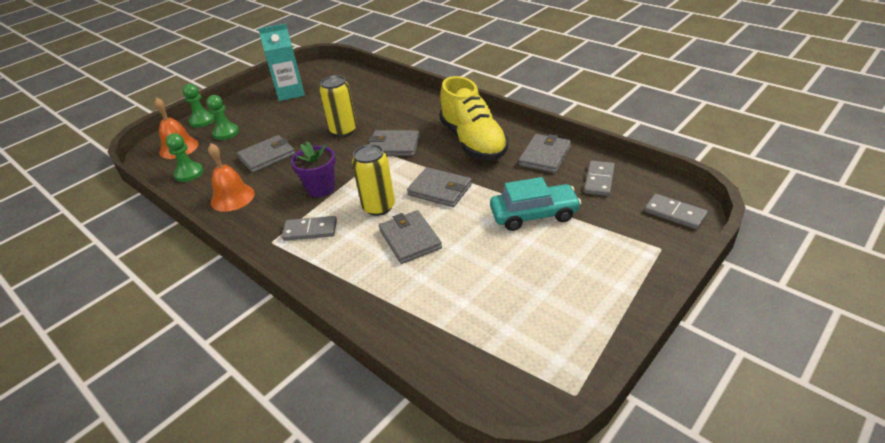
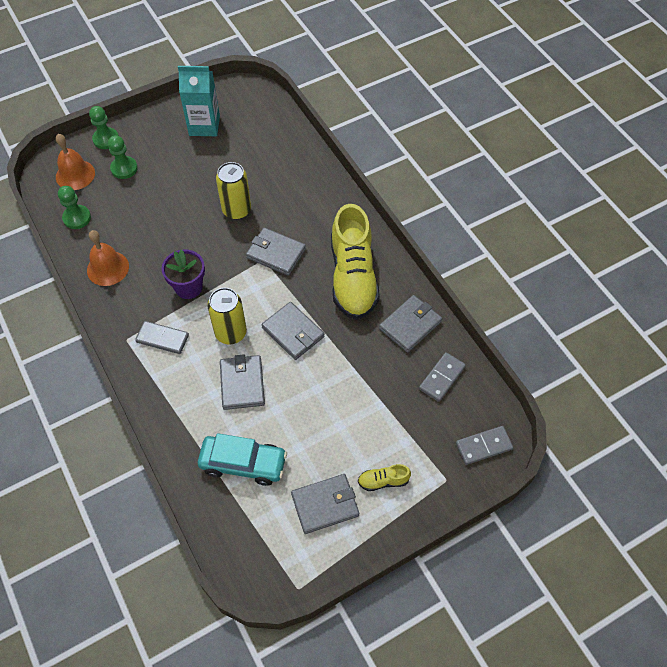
camera: 15 degrees right, 20 degrees up
grey wallet [237,135,295,173] -> grey wallet moved to [291,474,359,534]
turquoise car [490,177,581,231] -> turquoise car moved to [198,433,287,486]
grey domino [644,194,708,230] -> grey domino turned 75 degrees counterclockwise [456,426,513,465]
none -> yellow shoe [358,464,411,491]

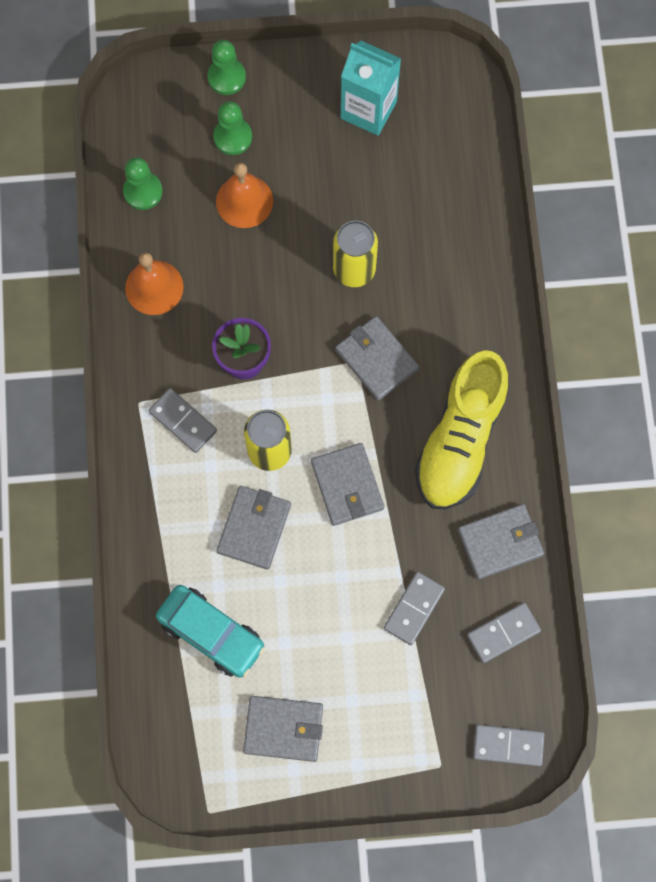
camera: 25 degrees right, 15 degrees up
orange bell [56,134,95,190] -> orange bell moved to [216,163,273,228]
yellow shoe [358,464,411,491] -> none
none -> grey domino [384,572,445,645]

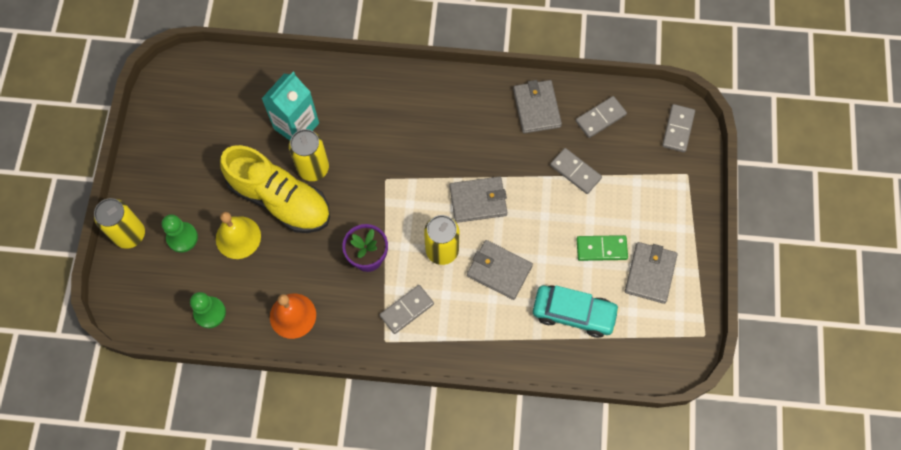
camera: 80 degrees left, 5 degrees down
turquoise car [156,585,265,678] -> turquoise car turned 60 degrees clockwise [533,285,620,338]
green pawn [207,40,246,95] -> yellow can [94,198,145,249]
orange bell [216,163,273,228] -> yellow bell [216,212,261,259]
grey wallet [335,316,419,401] -> none
turquoise carton [341,41,401,136] -> turquoise carton moved to [261,72,319,140]
yellow shoe [415,350,509,509] -> yellow shoe moved to [220,145,330,233]
grey domino [467,603,541,663] -> grey domino turned 75 degrees clockwise [576,96,627,138]
none -> green domino [577,235,628,261]

